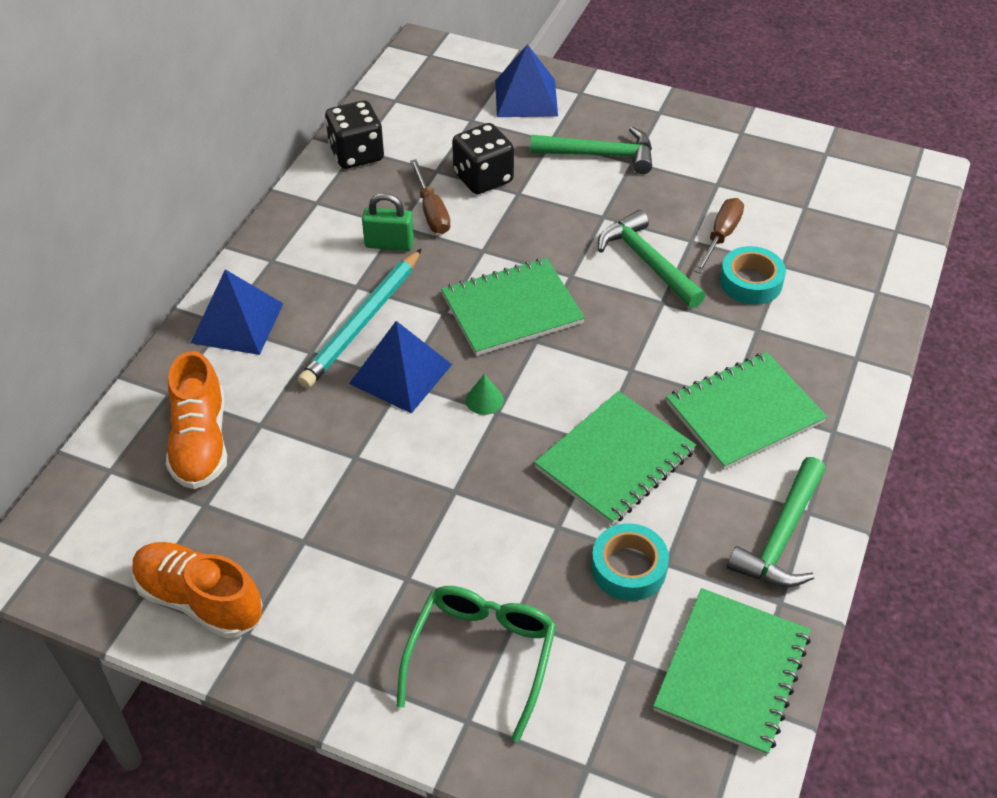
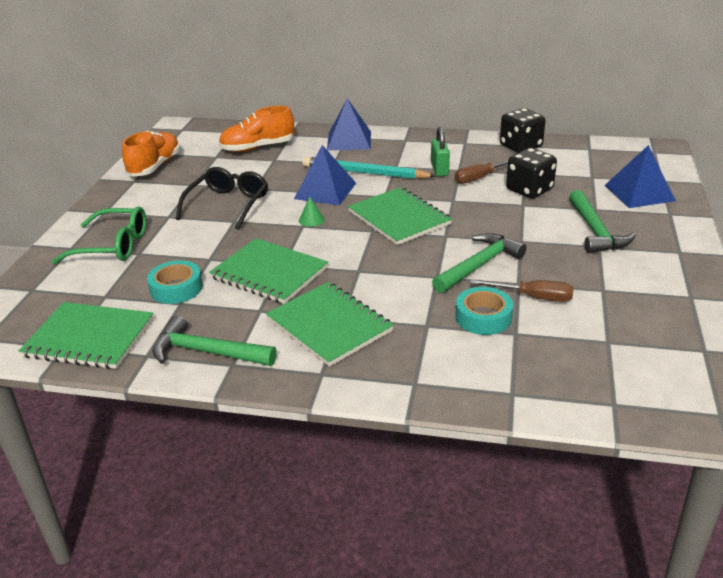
camera: 80 degrees right, 15 degrees down
none -> black glasses [176,167,268,230]

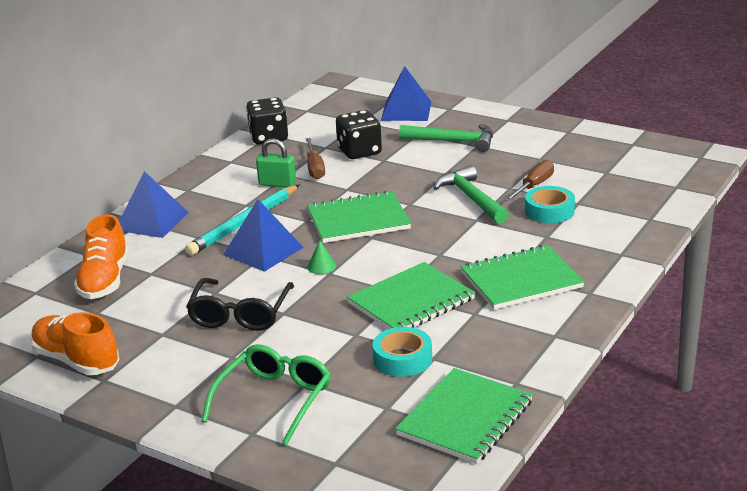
camera: 70 degrees left, 5 degrees down
green hammer [152,315,277,366] -> none
black glasses [176,167,268,230] -> black glasses turned 120 degrees counterclockwise [186,278,294,331]

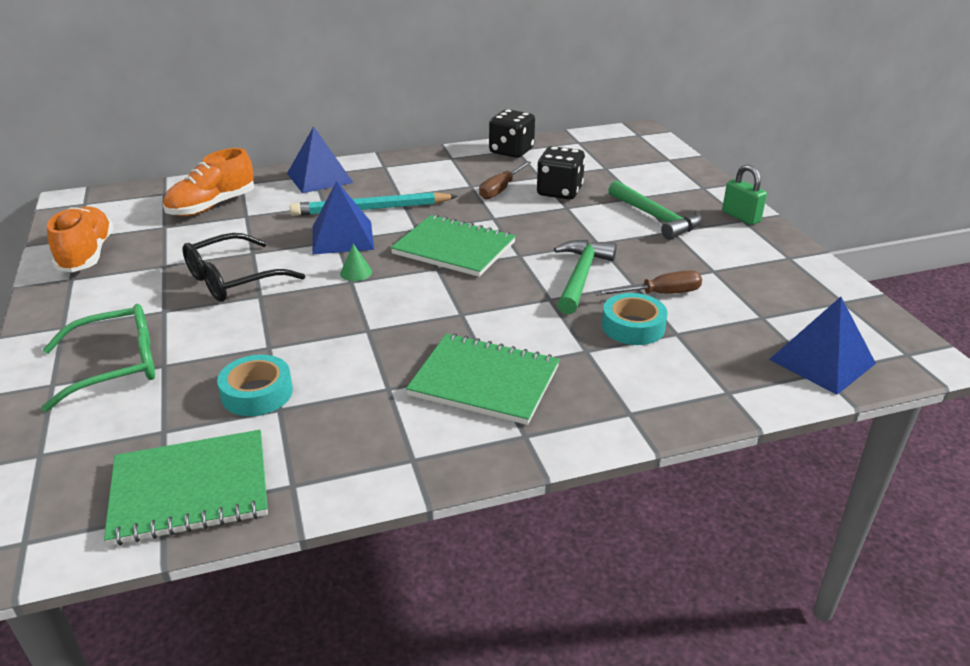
camera: 40 degrees right, 5 degrees up
green padlock [256,138,296,187] -> green padlock moved to [722,165,767,225]
green notebook [347,262,475,329] -> none
blue pyramid [381,66,431,121] -> blue pyramid moved to [769,297,876,395]

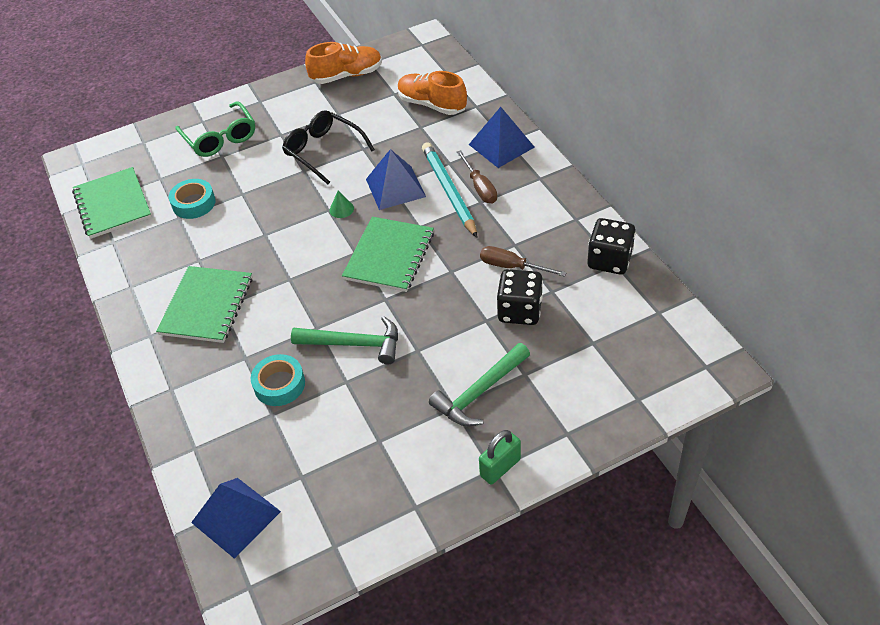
camera: 85 degrees right, 15 degrees up
brown screwdriver [595,270,702,296] -> brown screwdriver moved to [457,150,497,204]

